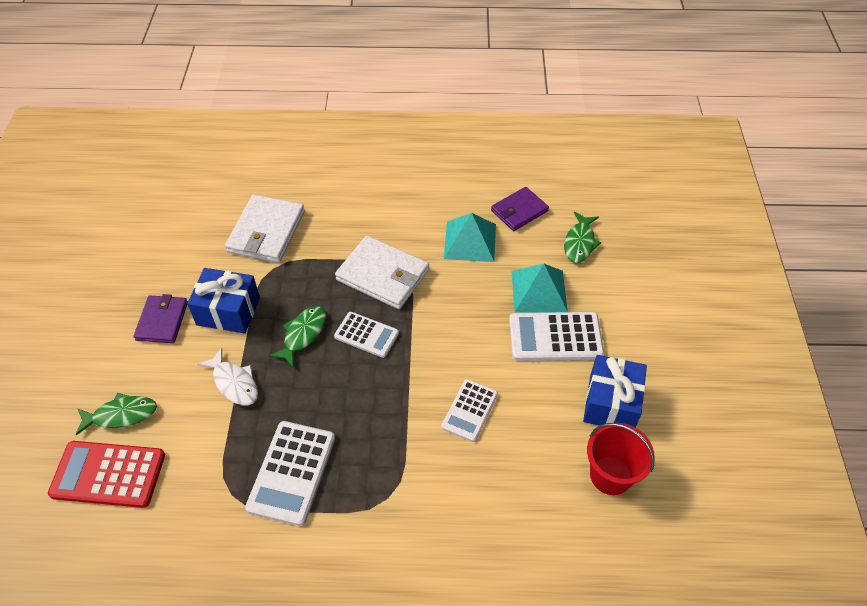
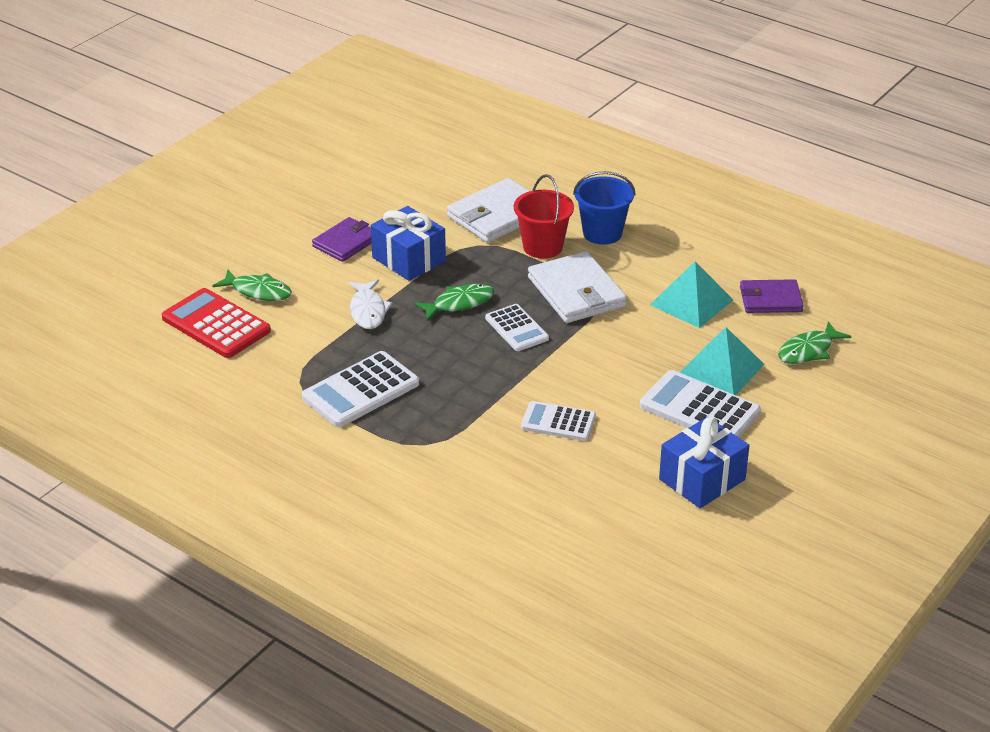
camera: 35 degrees right, 15 degrees down
white calculator [441,379,498,442] -> white calculator turned 45 degrees clockwise [521,401,596,441]
red bucket [587,423,655,495] -> red bucket moved to [514,174,574,259]
none -> blue bucket [573,171,636,245]

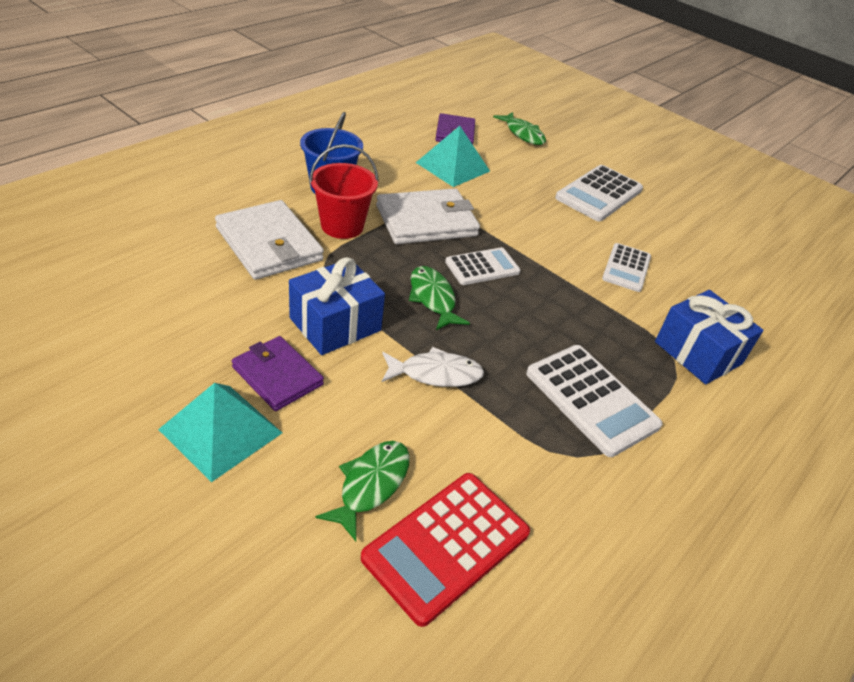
camera: 90 degrees left, 5 degrees up
blue gift [659,417,750,508] -> blue gift moved to [655,290,763,384]
turquoise pyramid [680,327,764,395] -> turquoise pyramid moved to [158,383,282,482]

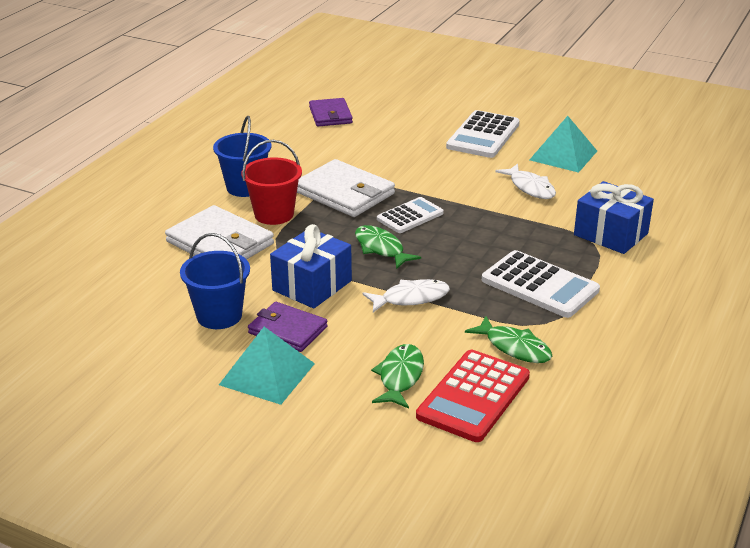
camera: 10 degrees left, 10 degrees down
white wallet [376,188,480,244] -> white wallet turned 75 degrees clockwise [297,159,395,217]
turquoise pyramid [416,126,490,187] -> turquoise pyramid moved to [530,116,597,173]
green fish [493,112,546,145] -> green fish moved to [465,316,552,363]
white calculator [602,243,651,292] -> white fish [495,164,556,199]
none -> blue bucket [180,233,250,329]

